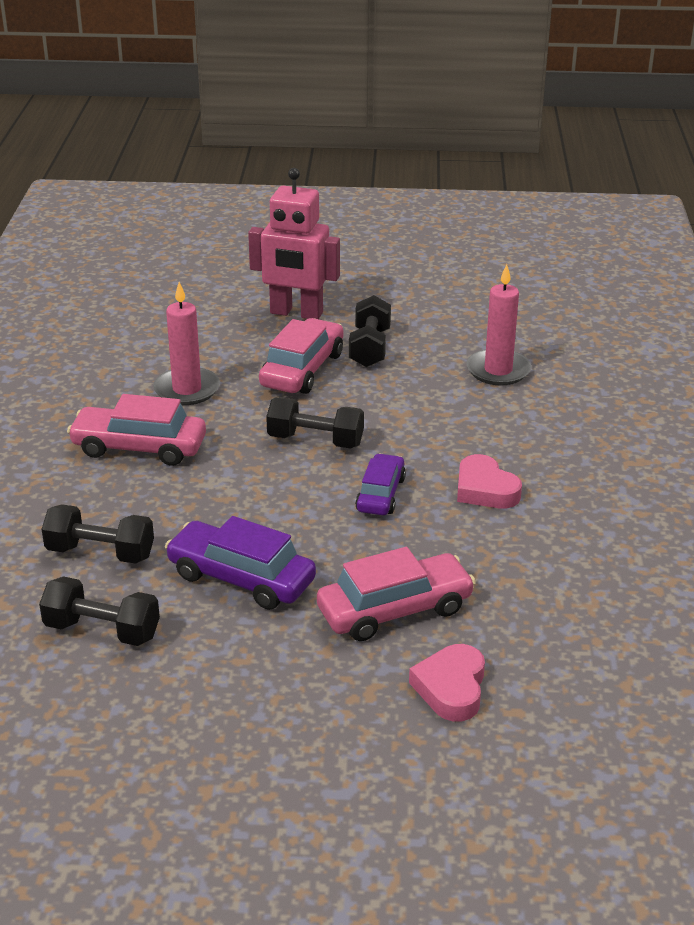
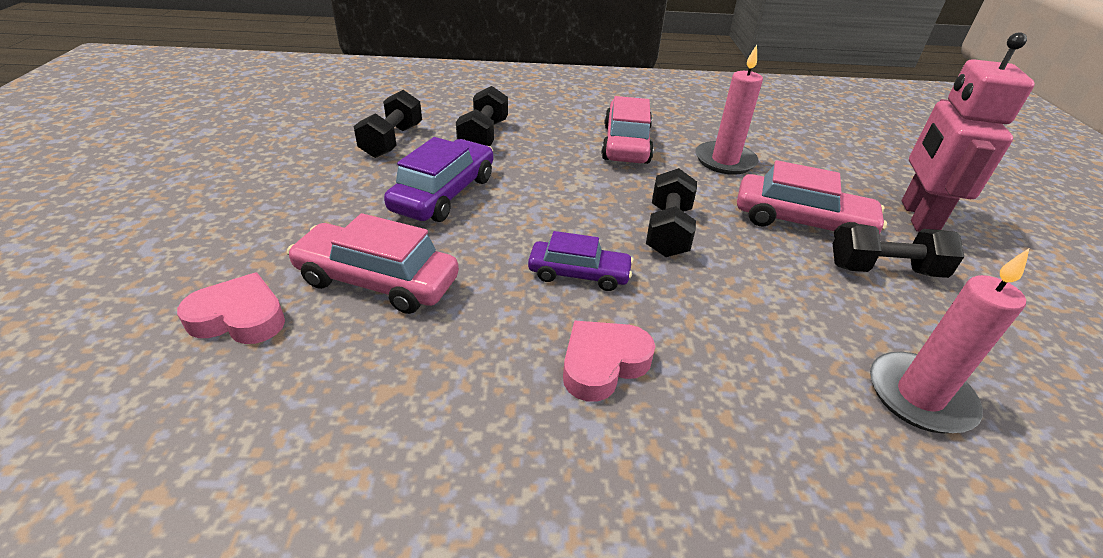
camera: 85 degrees right, 5 degrees up
pink car [317,547,476,641] -> pink car turned 135 degrees clockwise [287,213,459,314]

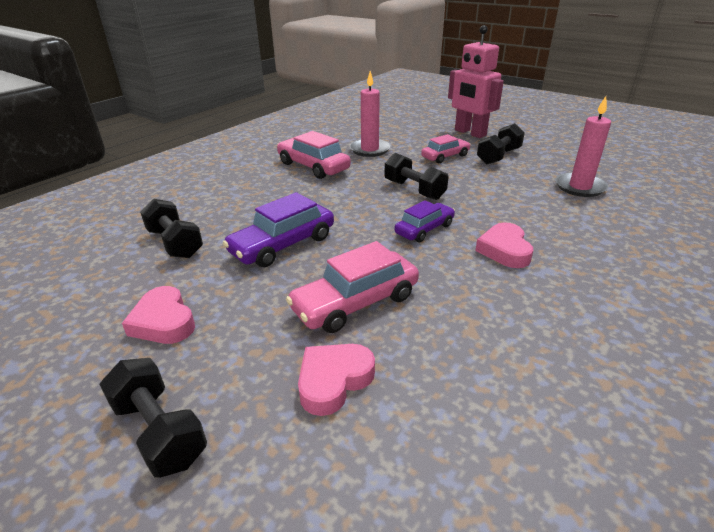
camera: 50 degrees left, 5 degrees down
purple car [384,137,493,222] -> purple car turned 105 degrees counterclockwise [223,192,334,267]
black dumbbell [456,86,508,146] -> black dumbbell moved to [99,358,207,478]
pink car [737,160,887,237] -> pink car [421,134,471,163], size x0.65
none -> pink heart [122,286,195,344]

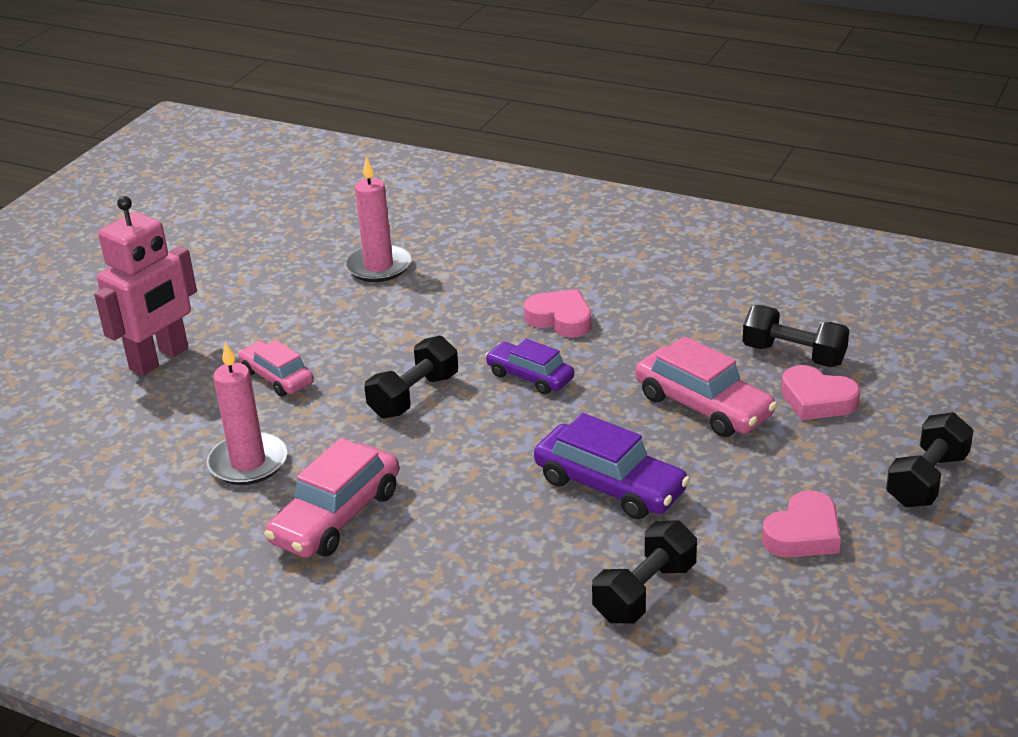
camera: 100 degrees left, 0 degrees up
pink heart [475,222,534,268] -> pink heart turned 135 degrees counterclockwise [524,289,592,338]
black dumbbell [477,123,525,164] -> black dumbbell moved to [743,305,849,367]

